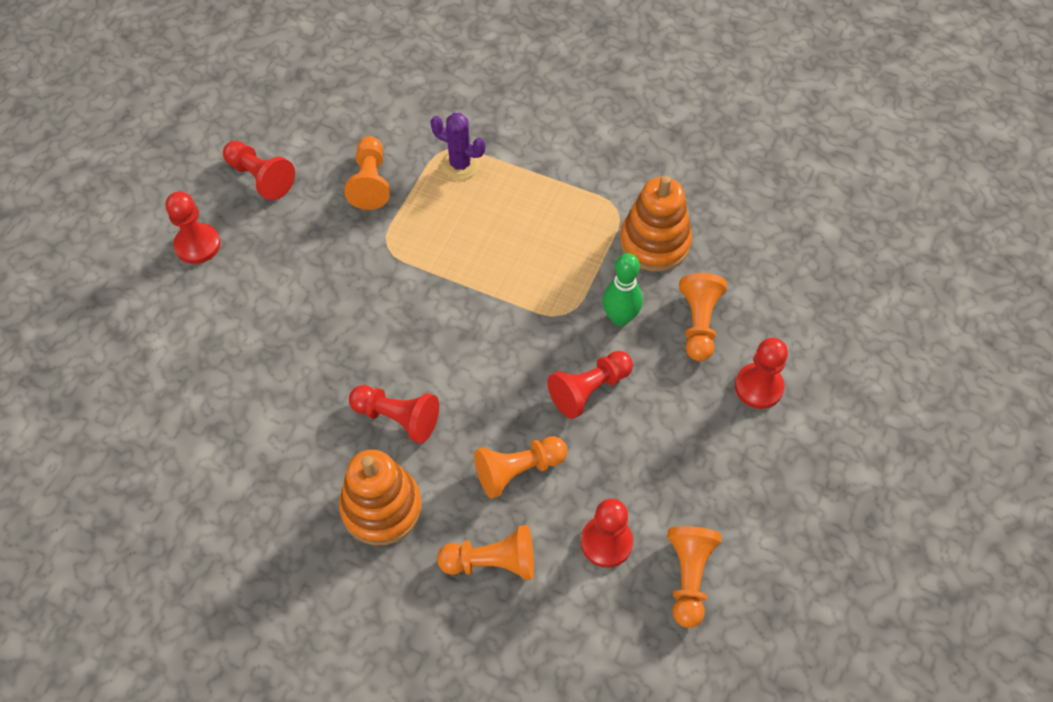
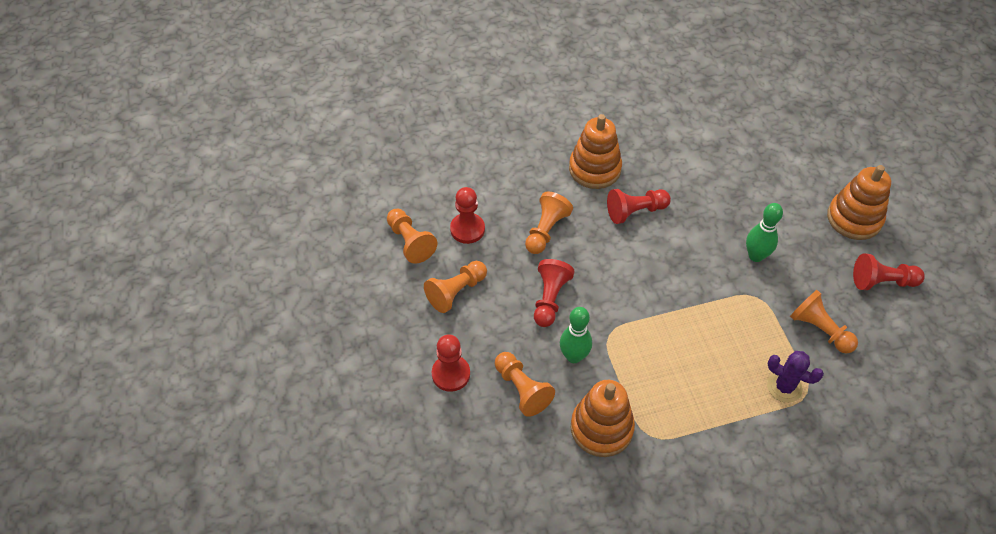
camera: 140 degrees right, 5 degrees down
red pawn [166,192,221,264] -> orange stacking toy [827,165,891,240]
purple cactus [430,113,485,180] -> purple cactus turned 45 degrees clockwise [767,351,824,403]
orange pawn [437,525,534,580] -> orange pawn moved to [424,261,487,313]
none -> green bowling pin [746,203,783,262]

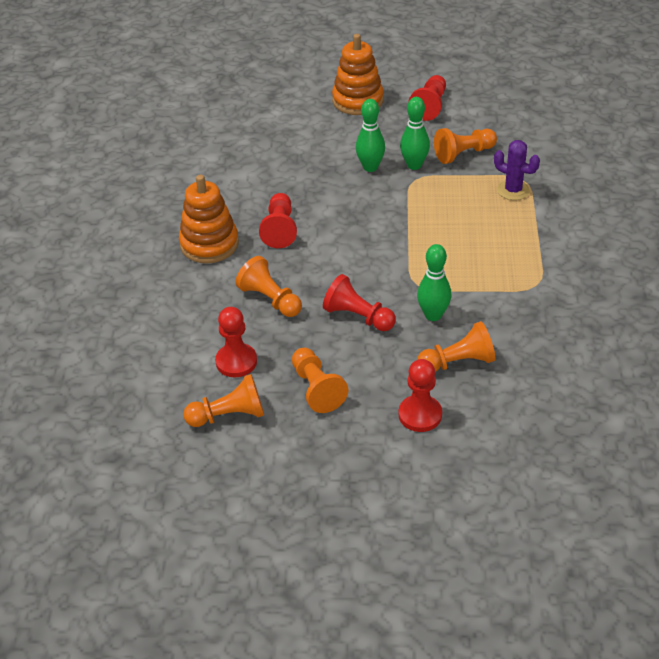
camera: 70 degrees left, 10 degrees down
orange stacking toy [571,380,635,457] -> none
purple cactus [767,351,824,403] -> purple cactus turned 75 degrees clockwise [494,140,540,200]
none -> green bowling pin [400,97,430,170]

